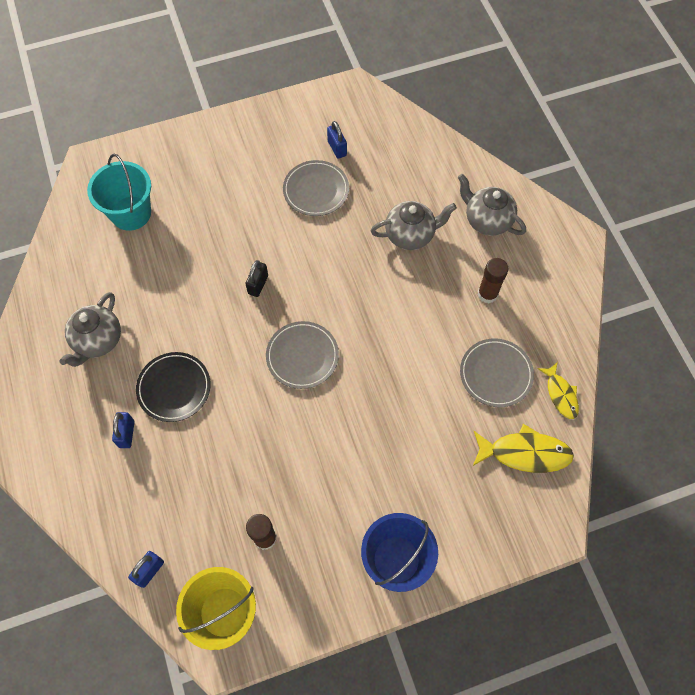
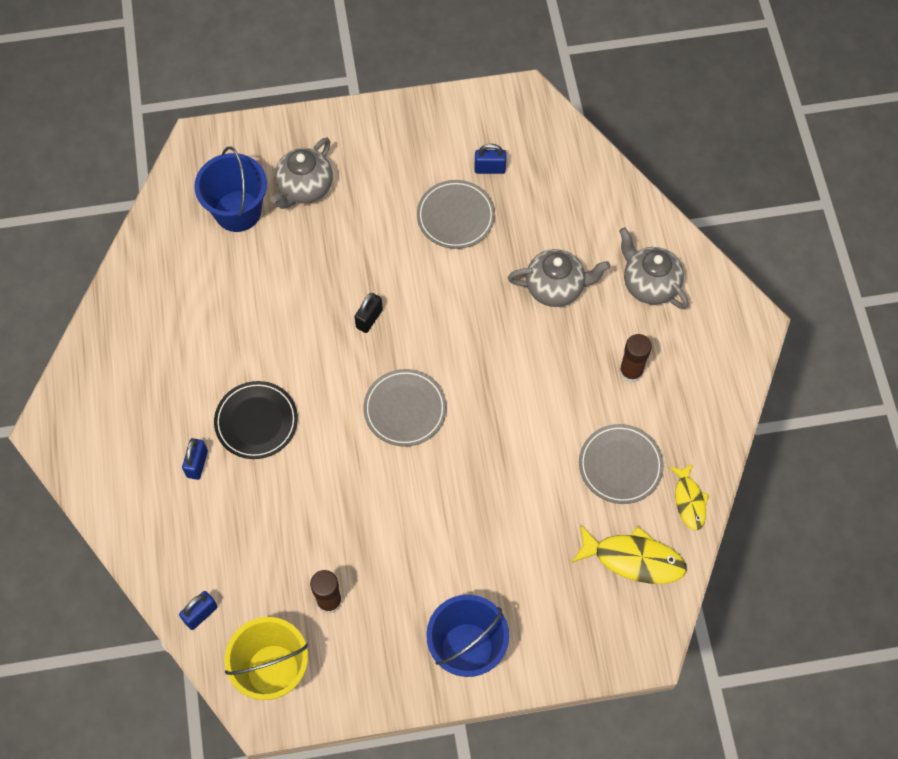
camera: 10 degrees right, 0 degrees up
grey teapot [60,292,121,367] -> grey teapot moved to [270,138,333,209]
turquoise bucket [87,154,151,231] -> blue bucket [194,147,267,232]
blue padlock [327,121,347,159] -> blue padlock turned 75 degrees counterclockwise [475,144,506,174]

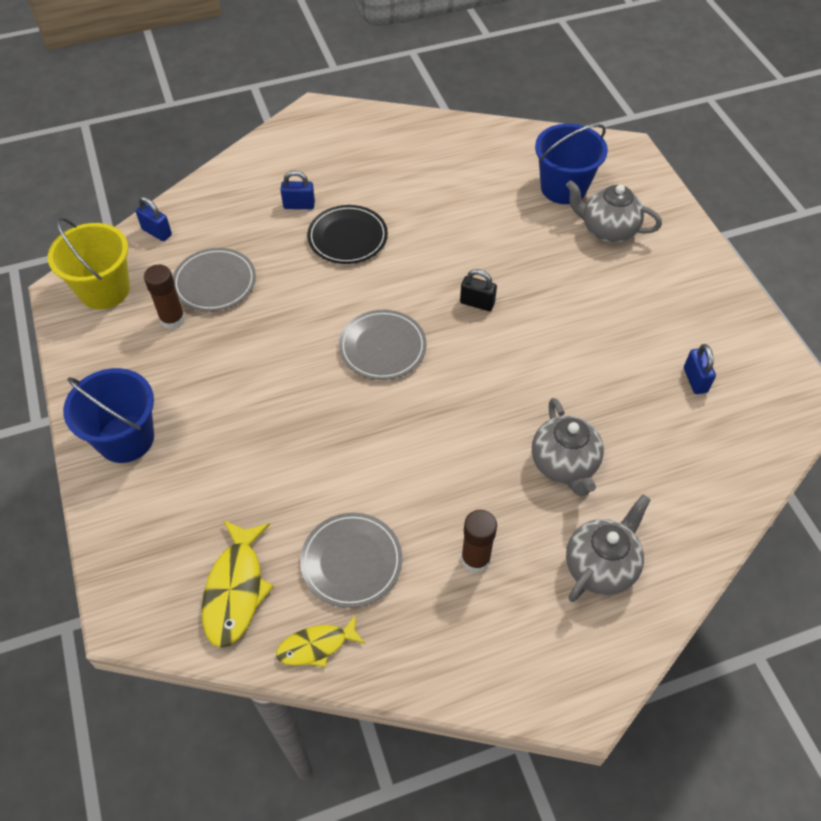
camera: 80 degrees right, 10 degrees down
grey plate [417,180,495,249] -> grey plate moved to [173,248,256,311]

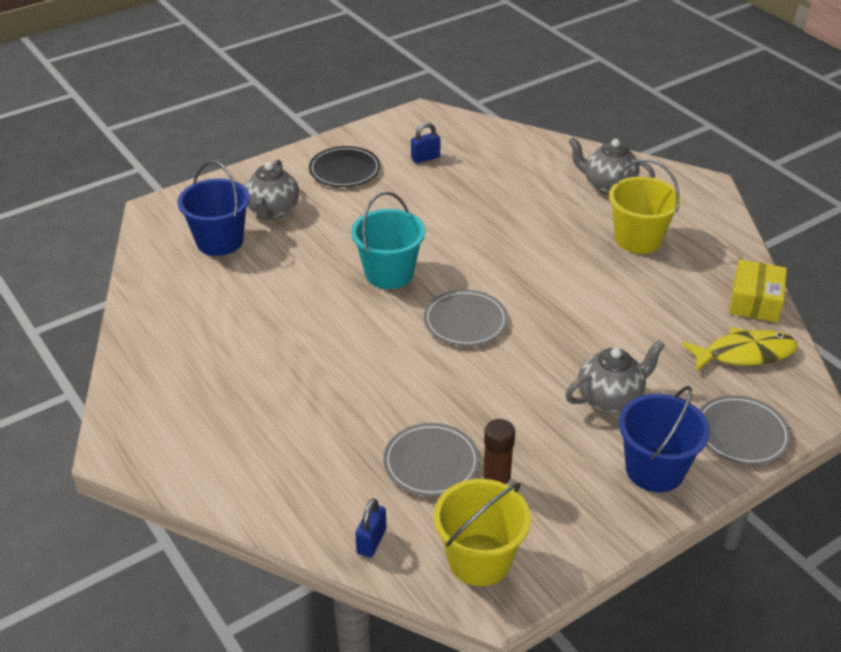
camera: 105 degrees left, 15 degrees down
yellow fish [276,615,365,668] -> yellow box [729,259,787,323]
blue padlock [280,170,315,209] -> none
grey plate [300,513,402,608] -> grey plate moved to [700,395,791,465]
black plate [307,205,388,264] -> black plate moved to [309,146,380,187]
black padlock [460,269,497,311] -> turquoise bucket [351,192,425,289]
brown glue stick [461,510,497,573] -> yellow bucket [609,159,681,254]
grey teapot [532,398,604,497] -> grey teapot moved to [565,340,665,413]

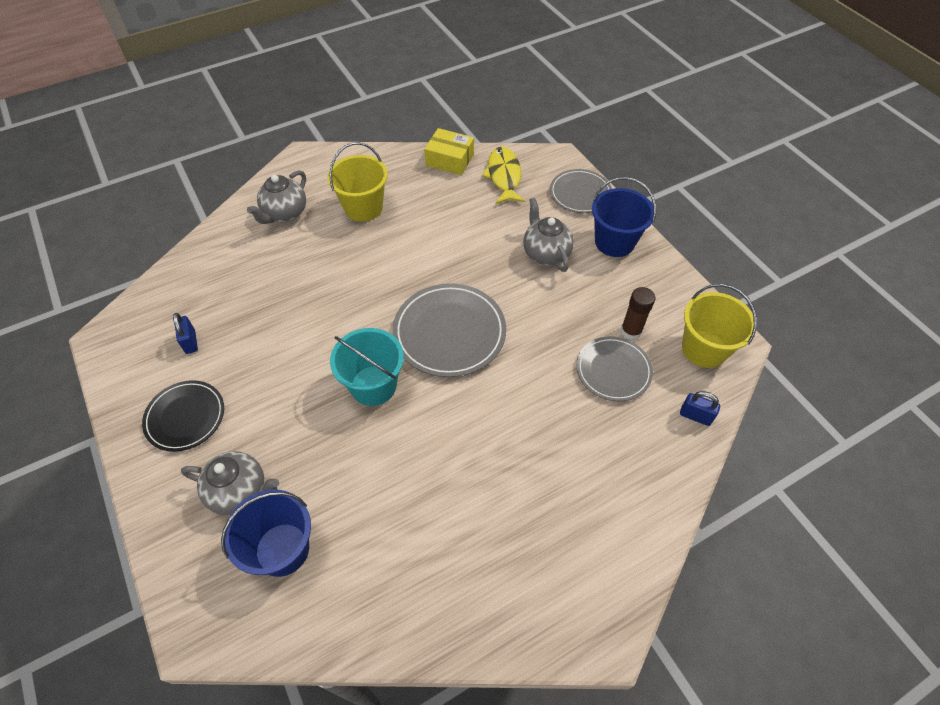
camera: 85 degrees left, 15 degrees up
grey plate [424,290,508,346] -> grey plate [393,283,506,377], size x1.55

